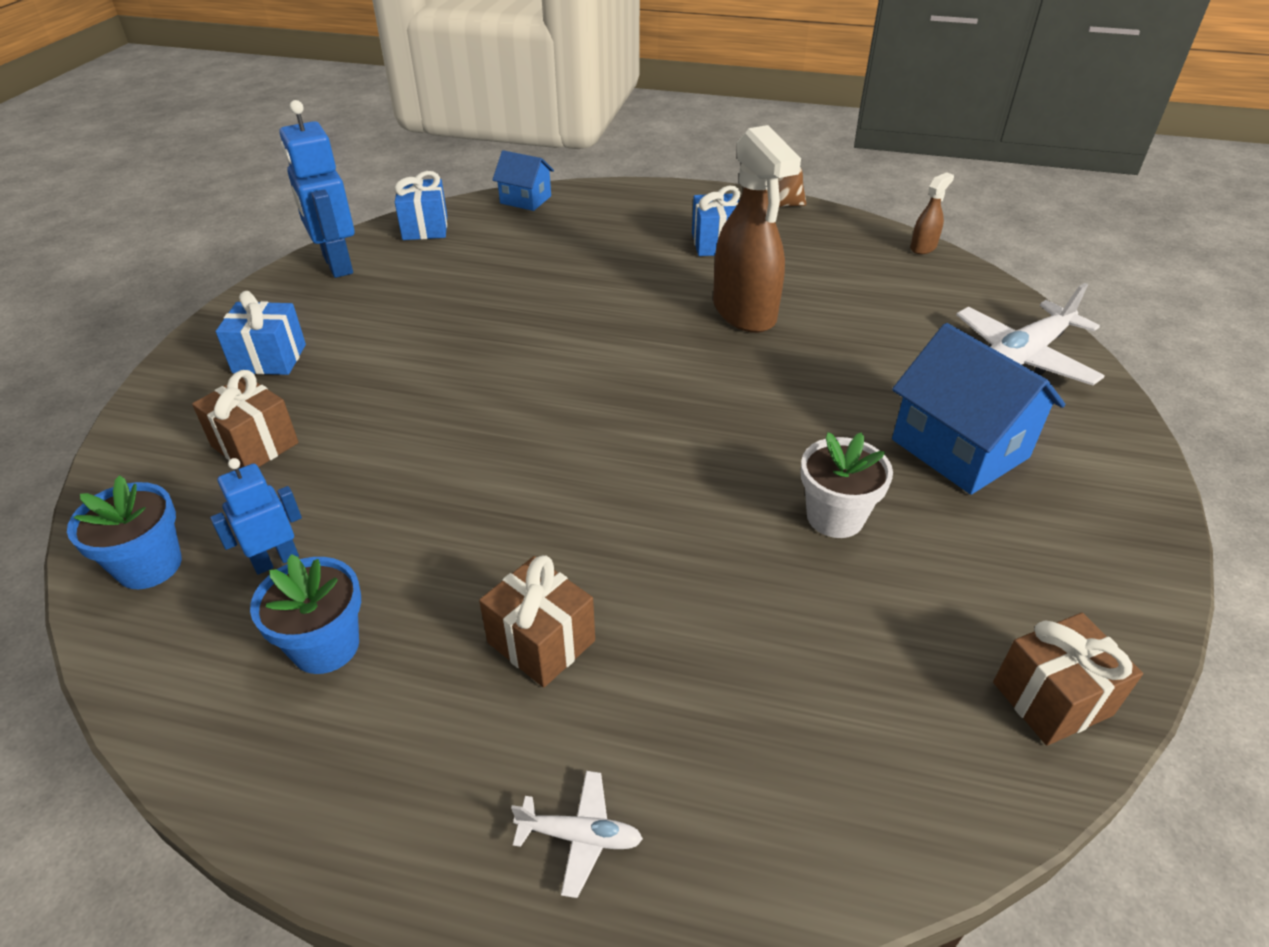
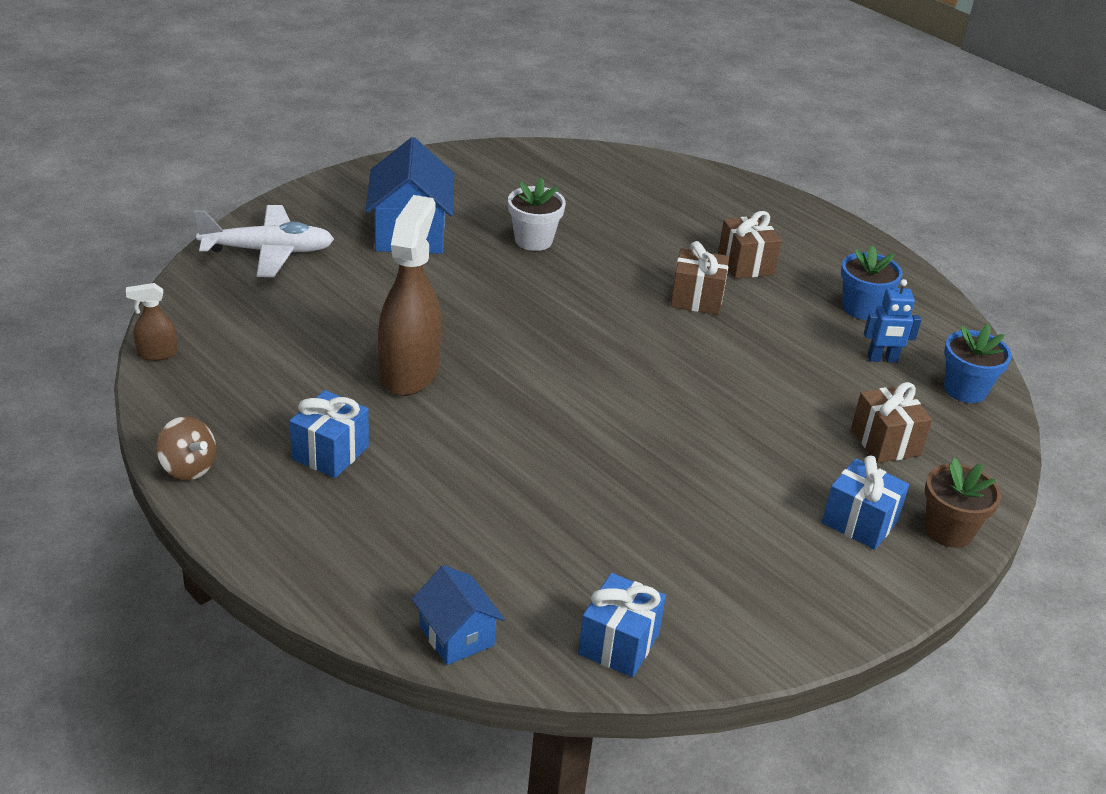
camera: 150 degrees left, 5 degrees down
blue robot [279,100,355,278] -> none
white plane [511,771,643,898] -> none
brown gift [993,613,1143,746] -> brown gift moved to [670,241,729,315]
none -> brown flower pot [925,457,1001,548]

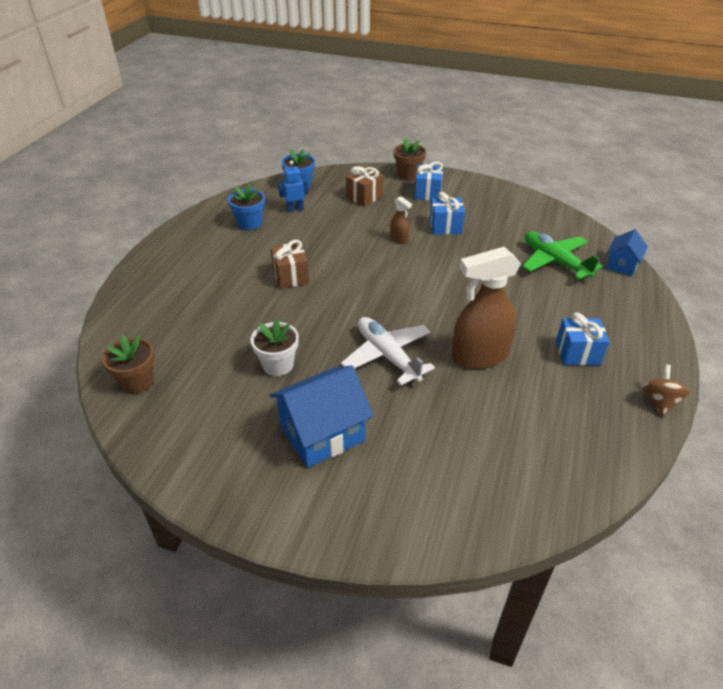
camera: 115 degrees left, 5 degrees up
brown spray bottle [126,283,178,361] -> brown spray bottle moved to [390,196,412,244]
white plane [194,205,334,277] -> white plane moved to [341,317,435,385]
blue gift [578,573,666,677] -> blue gift moved to [430,192,465,234]
brown gift [718,211,781,279] -> none
blue robot [864,279,921,363] -> blue robot turned 75 degrees counterclockwise [278,161,308,212]
none -> brown flower pot [102,335,155,394]
none -> green plane [522,231,602,280]

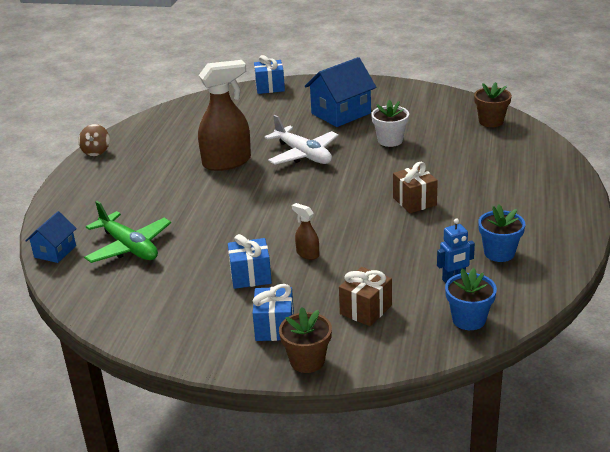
camera: 175 degrees right, 10 degrees down
blue gift [556,312,609,366] -> blue gift moved to [254,55,285,94]

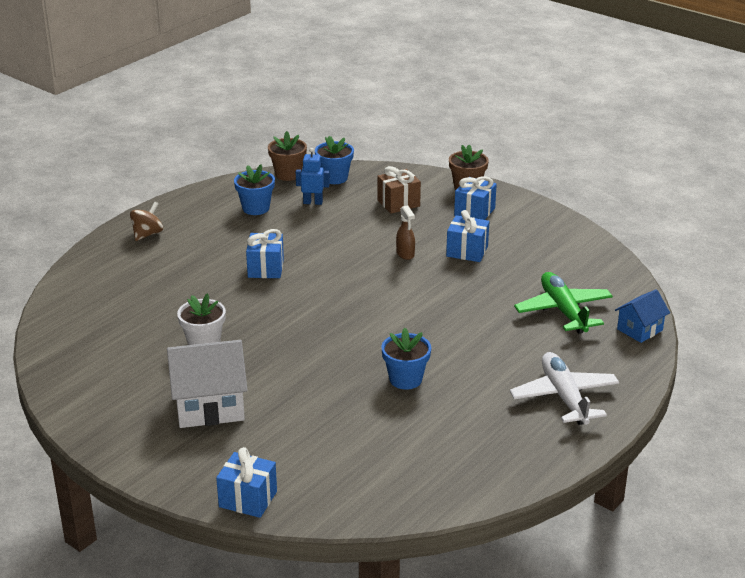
camera: 155 degrees left, 0 degrees up
brown spinning top [78,124,110,156] -> brown spinning top moved to [130,202,163,241]
brown spray bottle [198,60,251,171] -> blue flower pot [381,328,431,389]
white plane [265,115,339,165] -> white plane moved to [510,352,619,425]
blue house [305,57,376,127] -> white house [167,340,248,428]
brown gift [393,162,438,213] -> blue gift [246,229,284,278]
brown flower pot [474,82,512,127] -> brown flower pot moved to [268,131,307,181]

